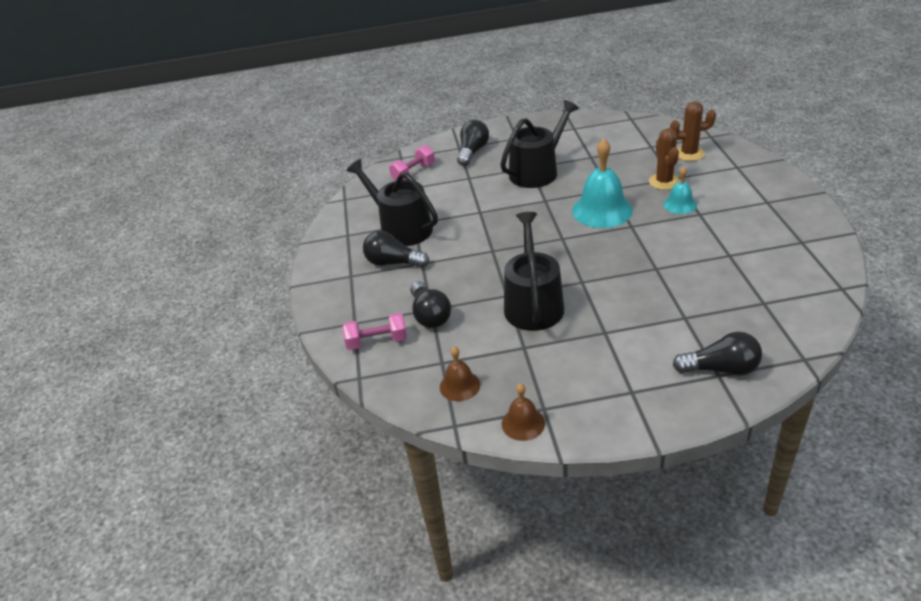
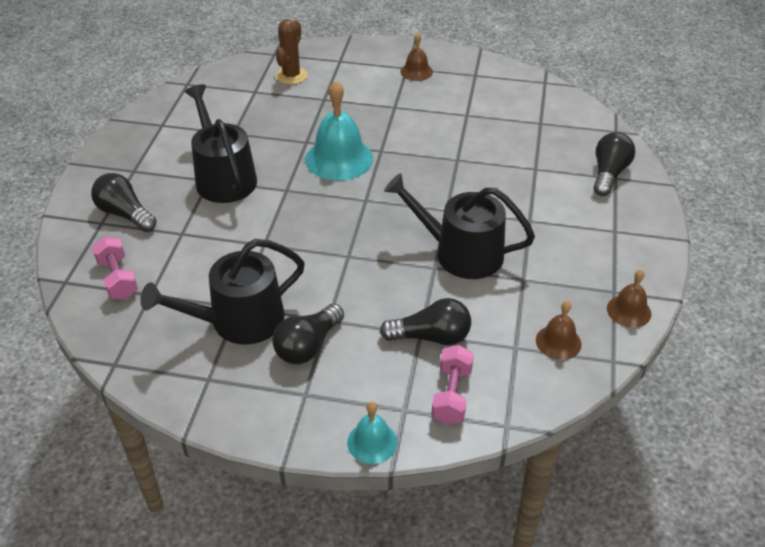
camera: 75 degrees left, 5 degrees up
brown cactus [649,128,680,190] -> none
turquoise bell [663,167,697,214] -> turquoise bell moved to [347,402,397,464]
none -> brown bell [400,33,433,81]

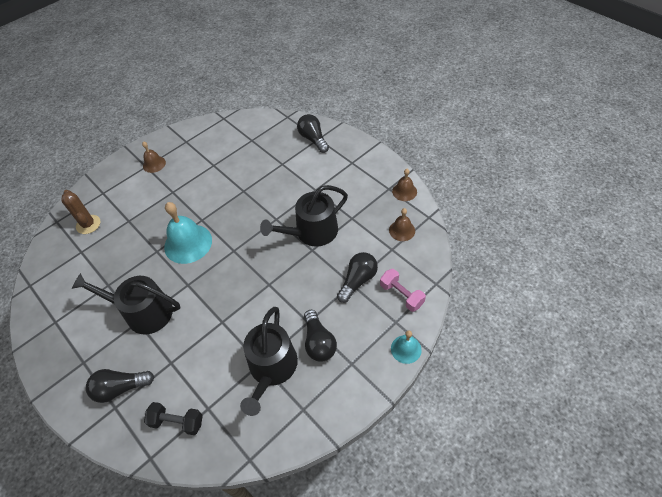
camera: 50 degrees left, 10 degrees up
pink dumbbell [92,237,138,300] -> black dumbbell [144,402,203,435]

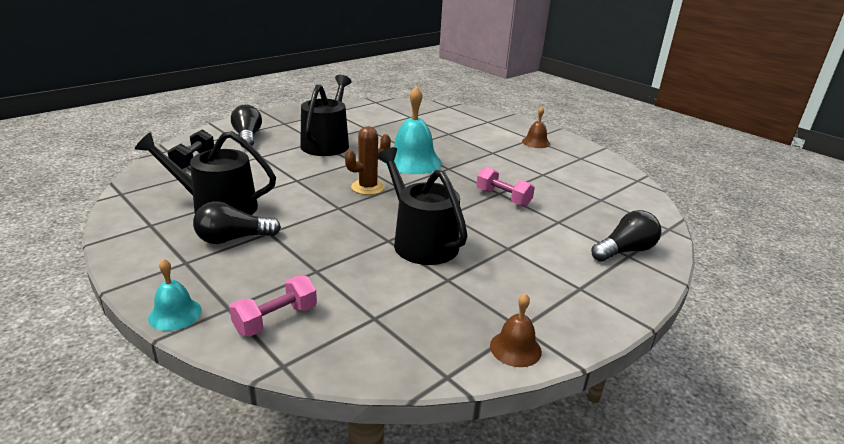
camera: 85 degrees right, 25 degrees down
brown cactus [61,190,100,234] -> brown cactus moved to [345,126,391,195]
black light bulb [337,252,378,303] -> none
brown bell [389,208,415,241] -> none
none -> pink dumbbell [476,167,535,207]

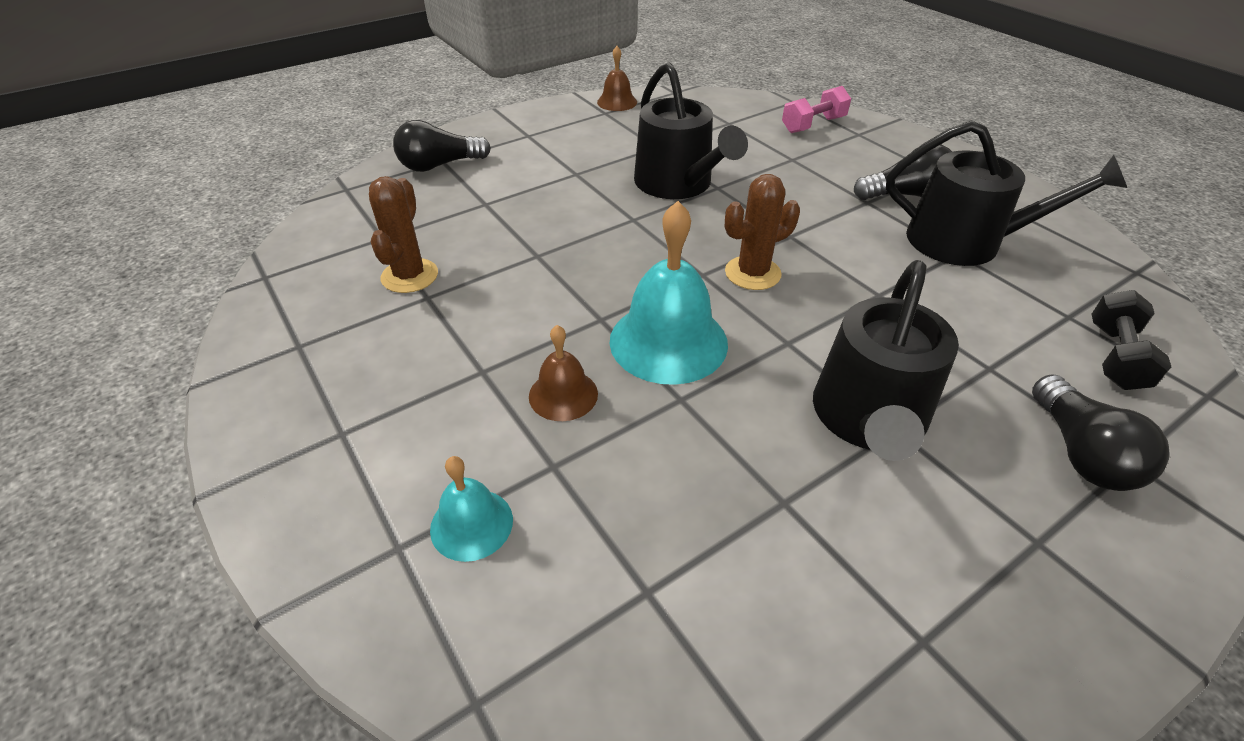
camera: 170 degrees left, 15 degrees up
turquoise bell [148,259,202,331] -> turquoise bell moved to [430,456,513,562]
pink dumbbell [476,167,535,207] -> none
brown bell [522,107,550,148] -> brown bell moved to [529,325,598,421]
none -> brown cactus [369,176,438,293]

